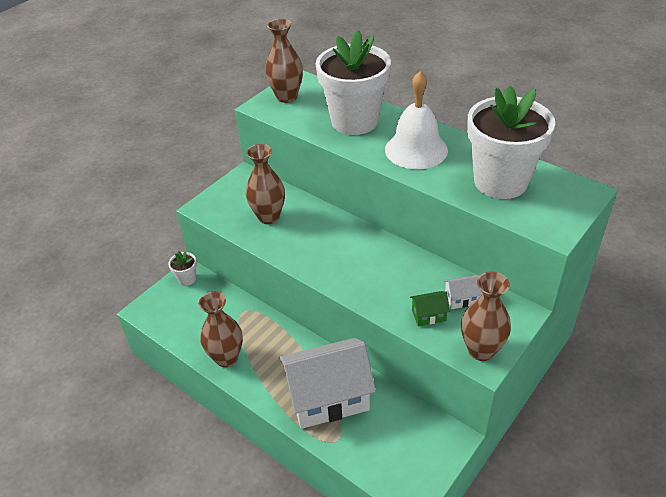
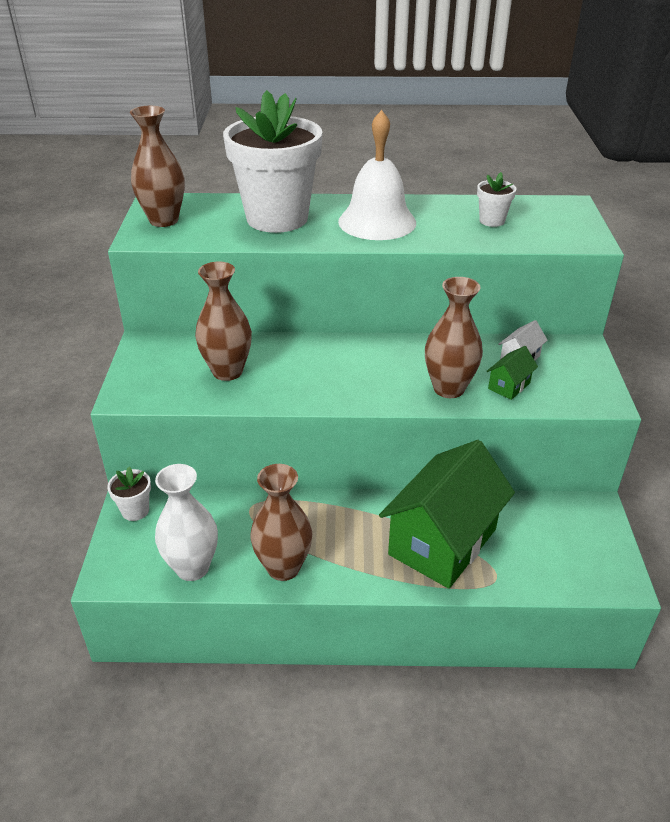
camera: 40 degrees left, 5 degrees down
white house [279,338,376,429] -> green house [379,440,515,589]
brown vase [461,271,511,361] -> brown vase moved to [425,277,483,398]
white flower pot [467,86,555,199] -> white flower pot [477,172,516,227], size x0.41
none -> white vase [155,464,218,581]

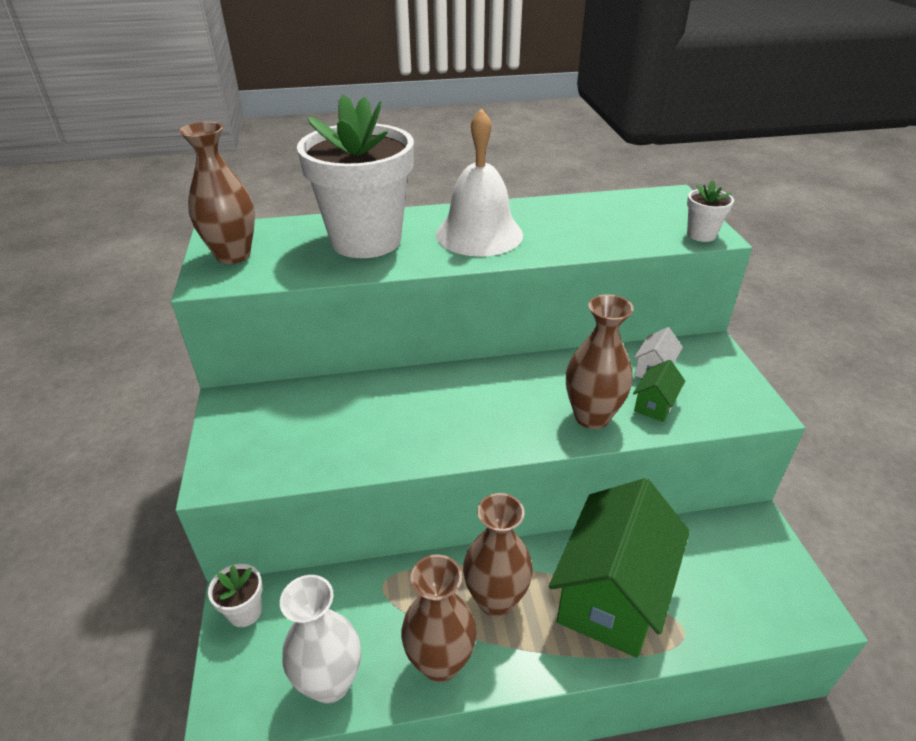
camera: 10 degrees left, 0 degrees up
brown vase [195,262,252,381] -> brown vase moved to [463,493,533,617]
white flower pot [477,172,516,227] -> white flower pot moved to [687,180,734,242]

